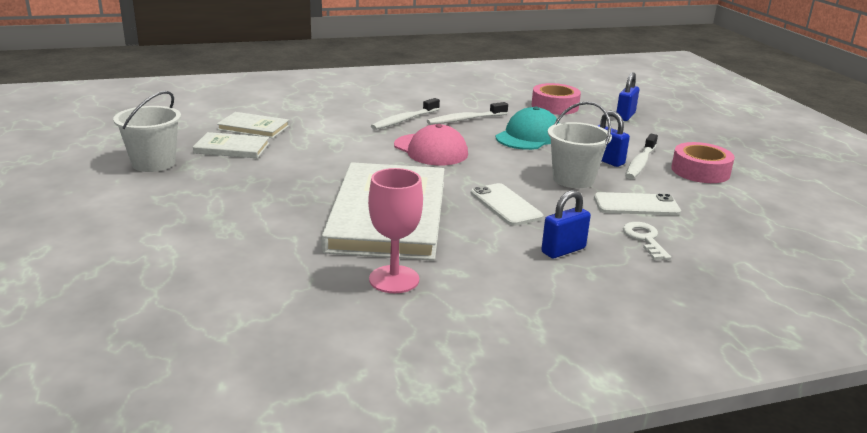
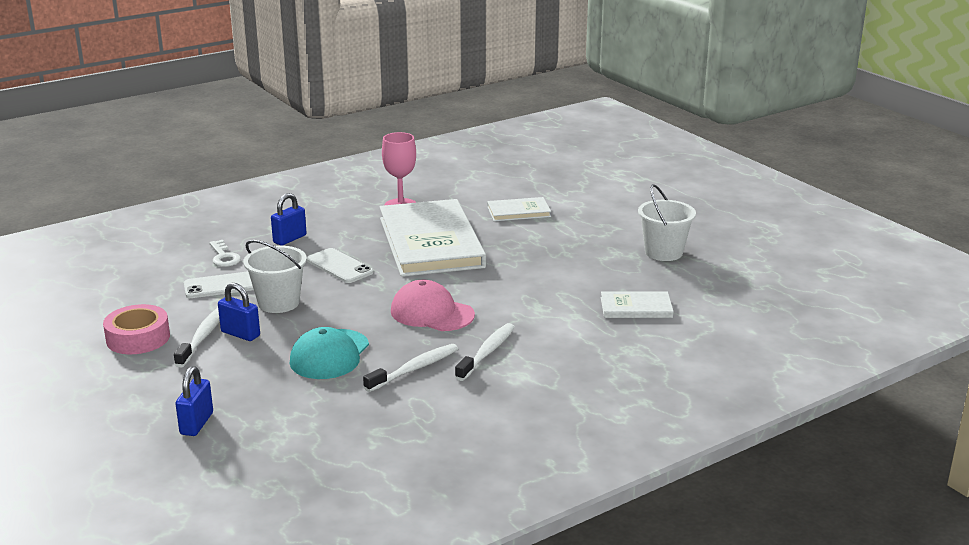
camera: 165 degrees right, 0 degrees up
white book [193,132,269,158] -> white book moved to [487,197,551,221]
pink tape [531,83,581,115] -> none

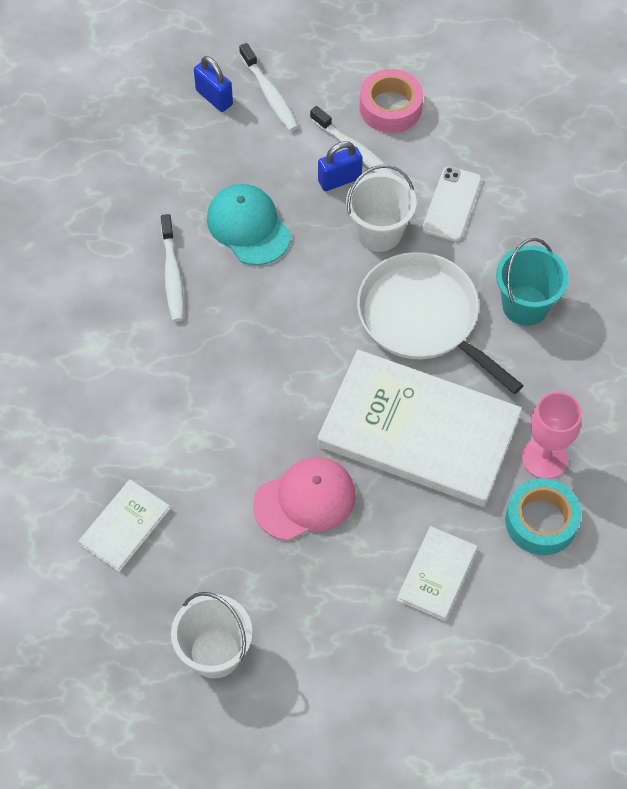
camera: 125 degrees right, 35 degrees up
white key [209,240,241,267] -> none
blue padlock [271,193,307,246] -> turquoise bucket [496,238,569,326]
white phone [307,248,373,283] -> white pan [357,252,524,394]
pink cap [391,280,475,331] -> pink cap moved to [253,457,356,541]
white toothbrush [455,323,515,381] -> white toothbrush moved to [239,43,299,131]
none -> turquoise tape [505,478,581,555]

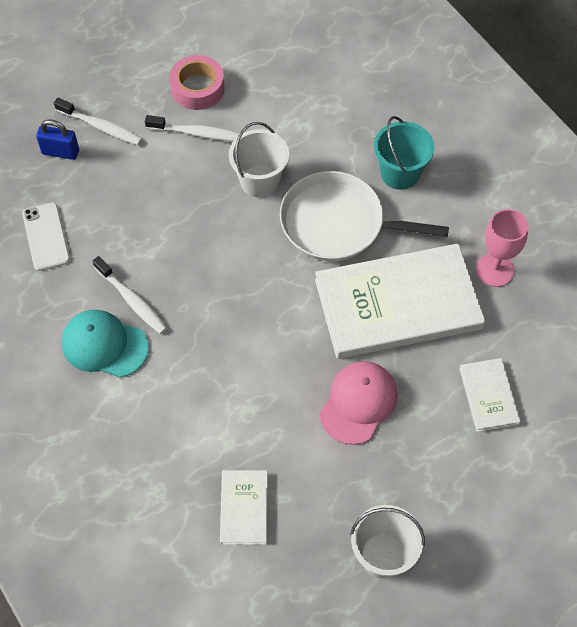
camera: 35 degrees left, 0 degrees up
turquoise cap [207,184,291,265] -> turquoise cap moved to [62,310,149,378]
blue padlock [318,141,363,191] -> none
white phone [422,166,482,241] -> white phone moved to [22,202,70,271]
turquoise tape [505,478,581,555] -> none

